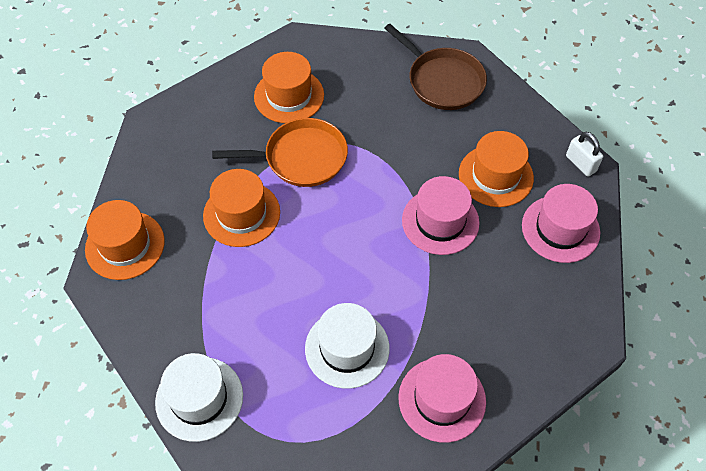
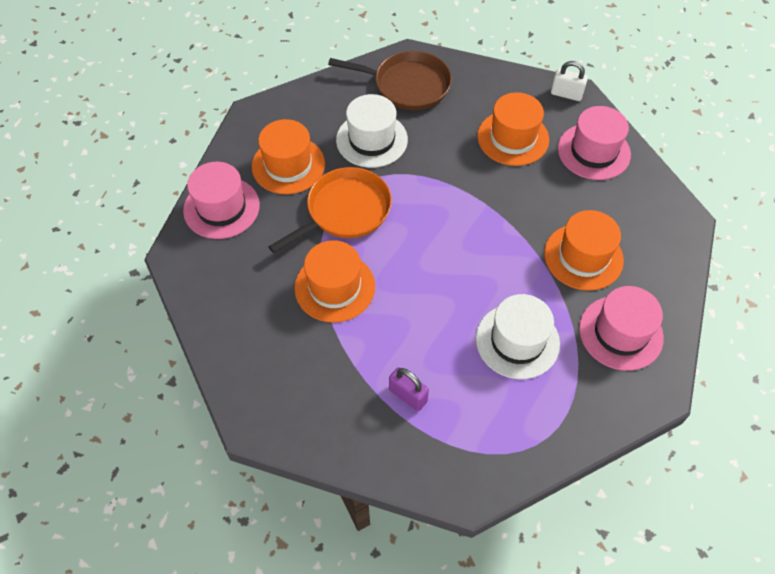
camera: 35 degrees left, 0 degrees up
orange hat [85,200,165,280] -> orange hat moved to [544,210,624,291]
white hat [155,353,243,442] -> white hat moved to [336,94,408,168]
pink hat [402,176,480,255] -> pink hat moved to [183,162,260,239]
none -> purple padlock [389,367,429,411]

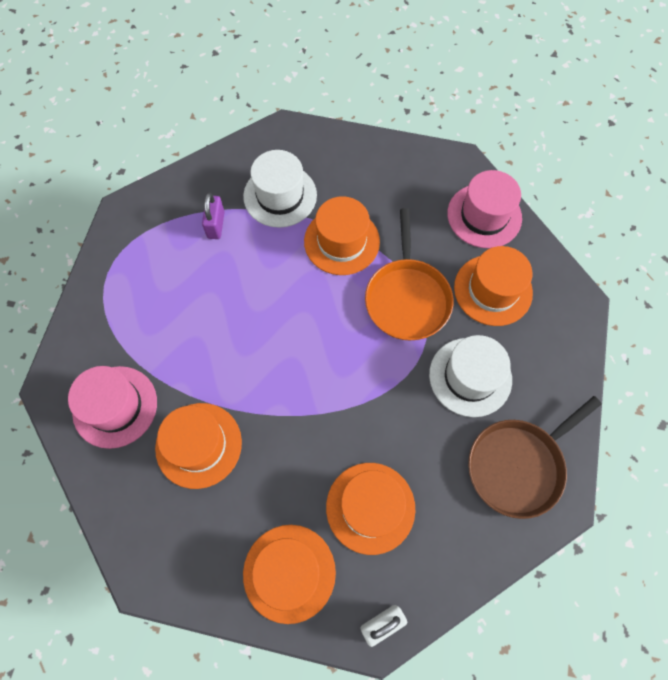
camera: 130 degrees right, 10 degrees up
purple padlock [389,367,429,411] -> purple padlock turned 75 degrees counterclockwise [202,193,225,239]
white hat [476,294,560,379] -> white hat moved to [243,150,317,228]
pink hat [558,106,631,180] -> orange hat [243,525,336,624]

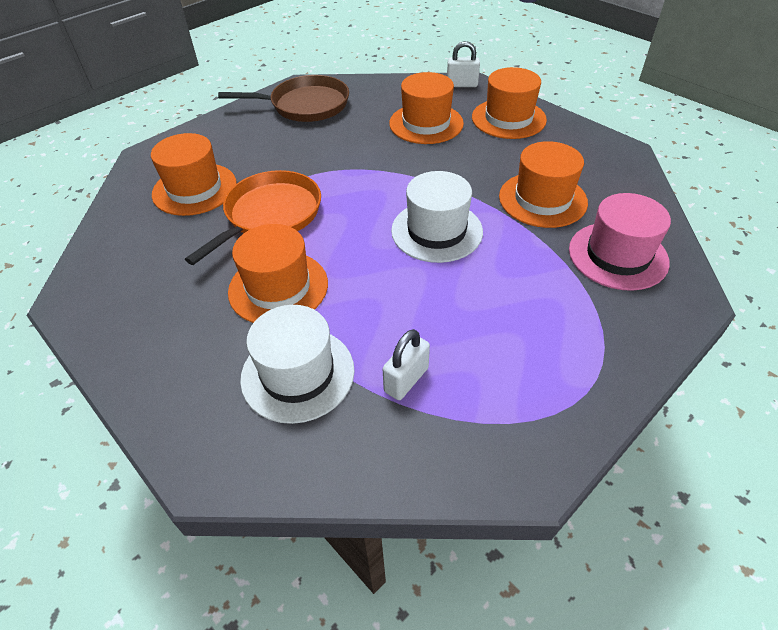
camera: 145 degrees left, 20 degrees down
purple padlock [202,193,225,239] -> white padlock [383,329,430,400]
white hat [429,335,512,417] -> white hat moved to [391,171,483,263]
pink hat [447,170,522,248] -> none

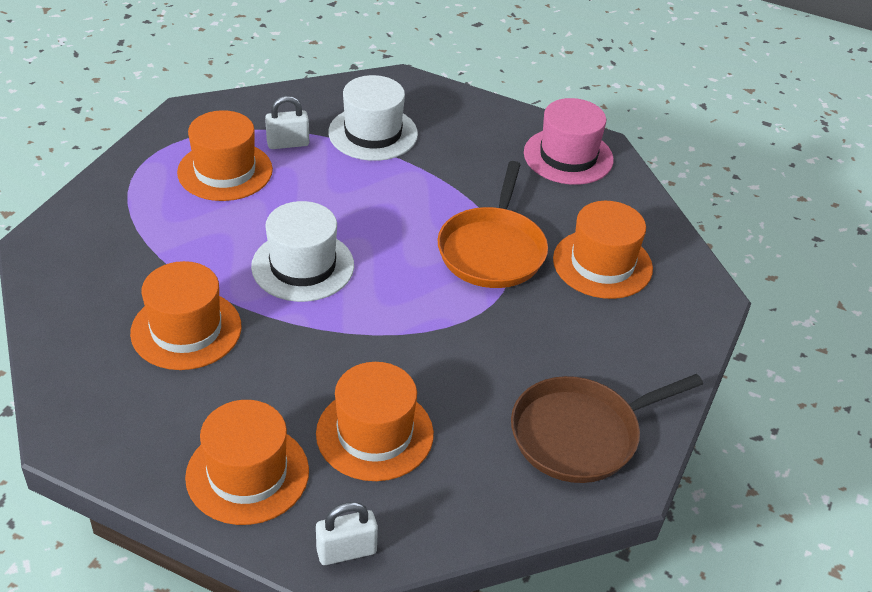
camera: 155 degrees right, 5 degrees down
orange hat [228,224,328,323] -> orange hat moved to [177,110,273,201]
white padlock [383,329,430,400] -> white padlock turned 60 degrees clockwise [265,96,309,149]
pink hat [569,193,671,291] -> pink hat moved to [524,98,614,185]

